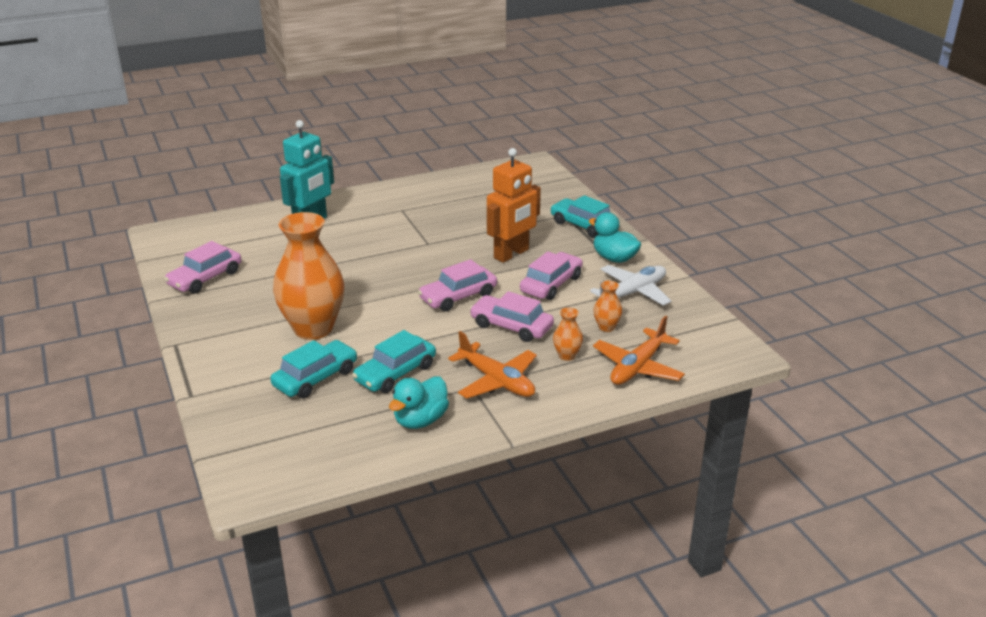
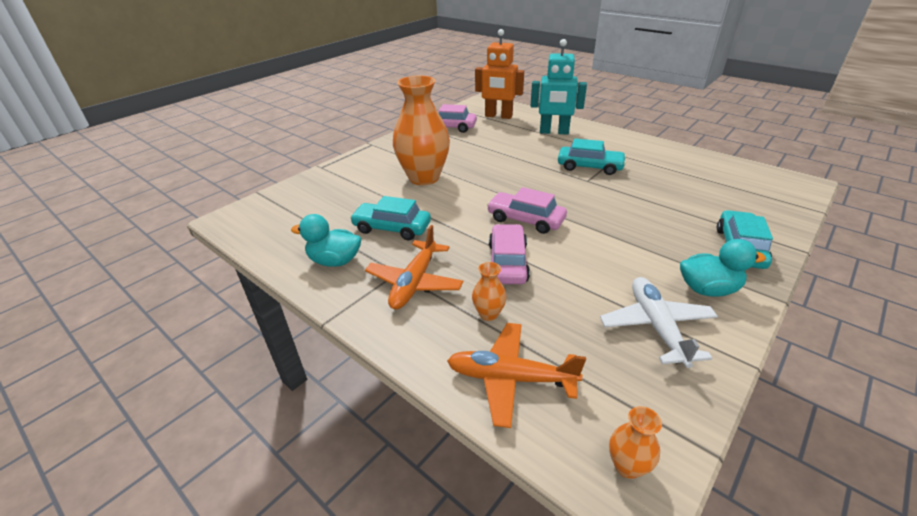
camera: 65 degrees right, 5 degrees up
turquoise car [270,340,357,398] -> turquoise car moved to [558,138,626,175]
orange robot [487,148,541,263] -> orange robot moved to [475,29,524,119]
pink car [520,251,583,300] -> none
turquoise duck [589,212,641,263] -> turquoise duck turned 75 degrees clockwise [680,239,766,297]
white plane [590,265,671,306] -> white plane turned 120 degrees counterclockwise [600,277,718,368]
orange vase [593,281,622,332] -> orange vase moved to [609,406,662,479]

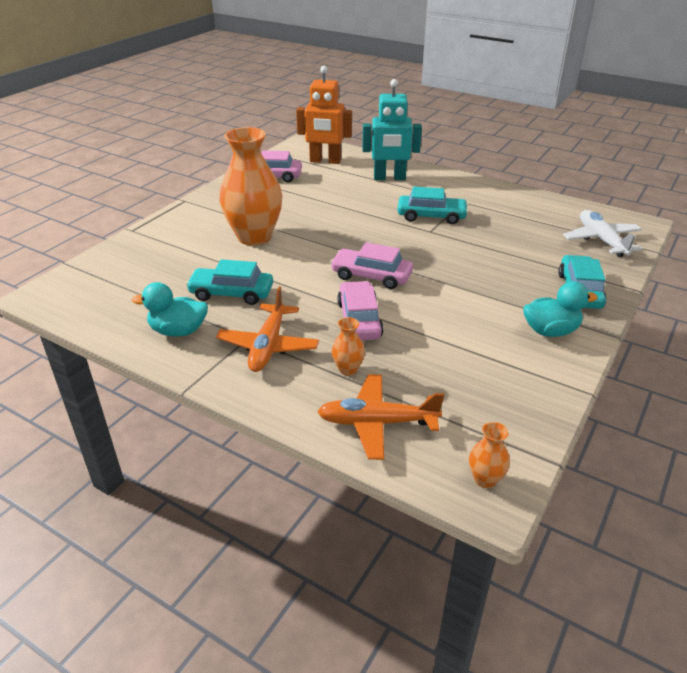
camera: 10 degrees left, 0 degrees up
white plane [600,277,718,368] -> white plane moved to [563,210,643,257]

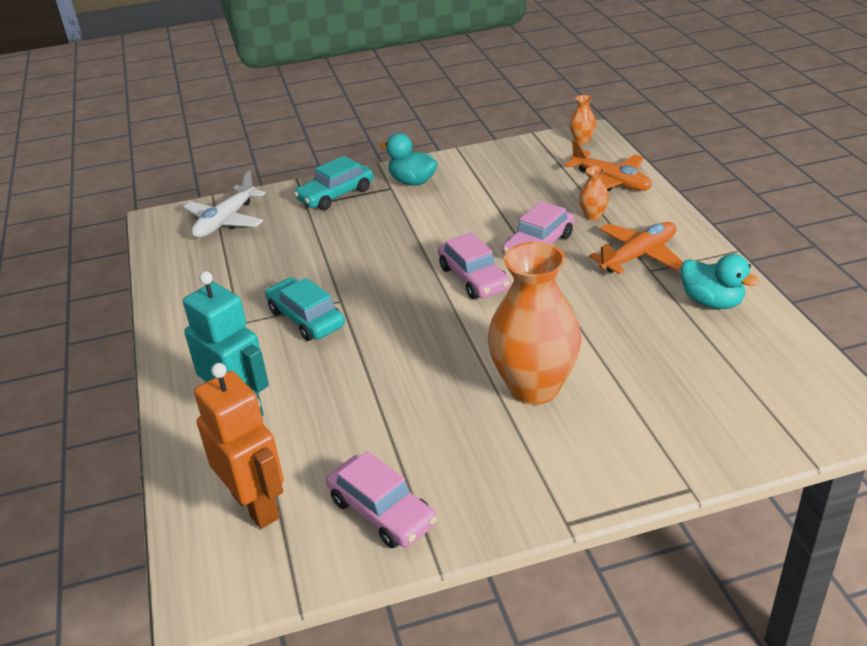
camera: 135 degrees left, 0 degrees up
turquoise car [186,259,273,305] -> none

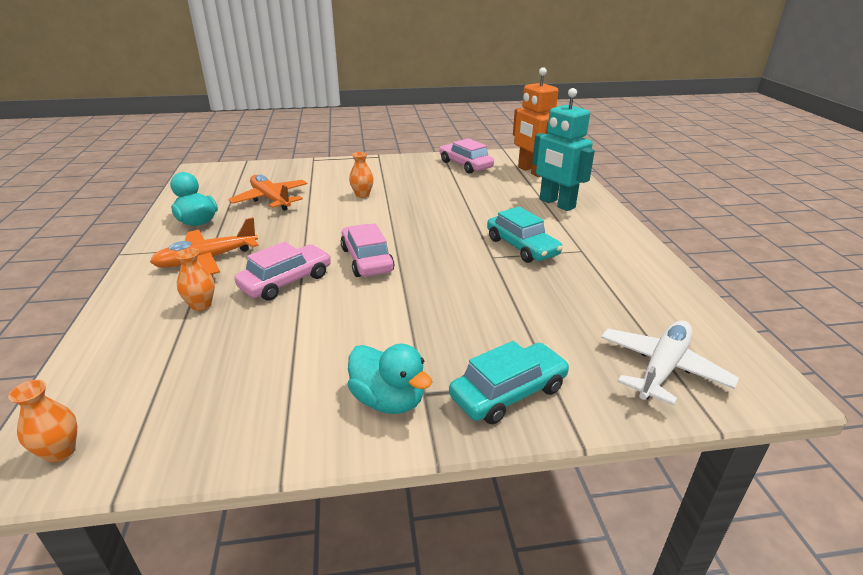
camera: 175 degrees left, 5 degrees down
orange vase [488,242,582,405] -> orange vase [349,152,374,198], size x0.41
orange plane [564,139,652,191] -> orange plane moved to [228,174,307,211]

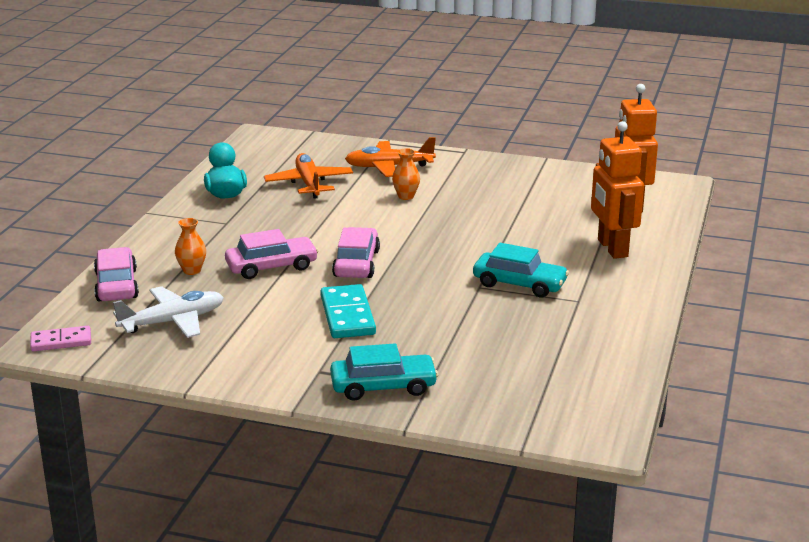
camera: 25 degrees right, 5 degrees down
orange vase [8,380,77,463] -> pink domino [30,326,91,351]
orange plane [150,217,259,275] -> orange plane moved to [345,137,436,177]
turquoise duck [348,344,432,414] -> none
pink car [440,138,494,174] -> pink car moved to [94,247,139,301]
turquoise car [487,207,563,263] -> turquoise car turned 60 degrees counterclockwise [473,243,569,297]
turquoise robot [532,88,595,211] -> orange robot [591,121,644,259]
white plane [601,321,739,405] -> white plane moved to [113,286,224,338]
none -> turquoise domino [320,284,376,338]

